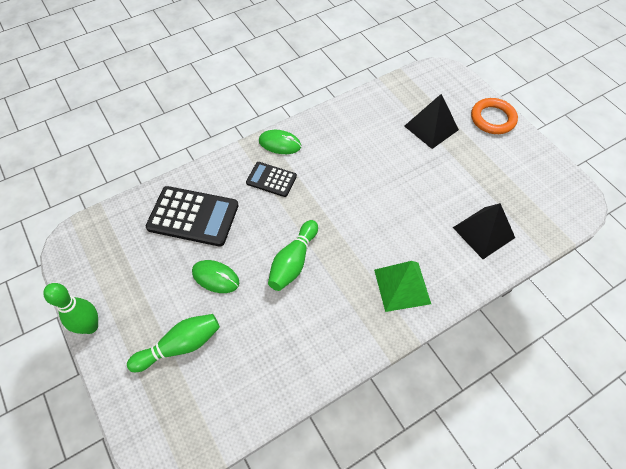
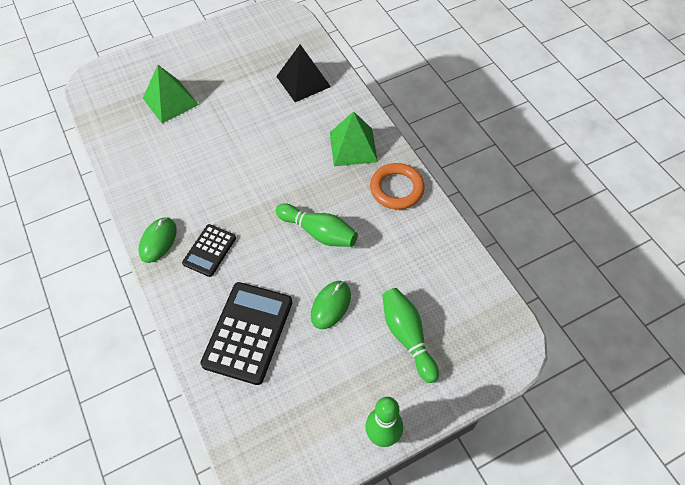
camera: 85 degrees left, 0 degrees up
black pyramid [404,94,459,149] -> green pyramid [143,65,199,123]
orange ring [471,98,518,134] -> orange ring moved to [370,163,425,209]

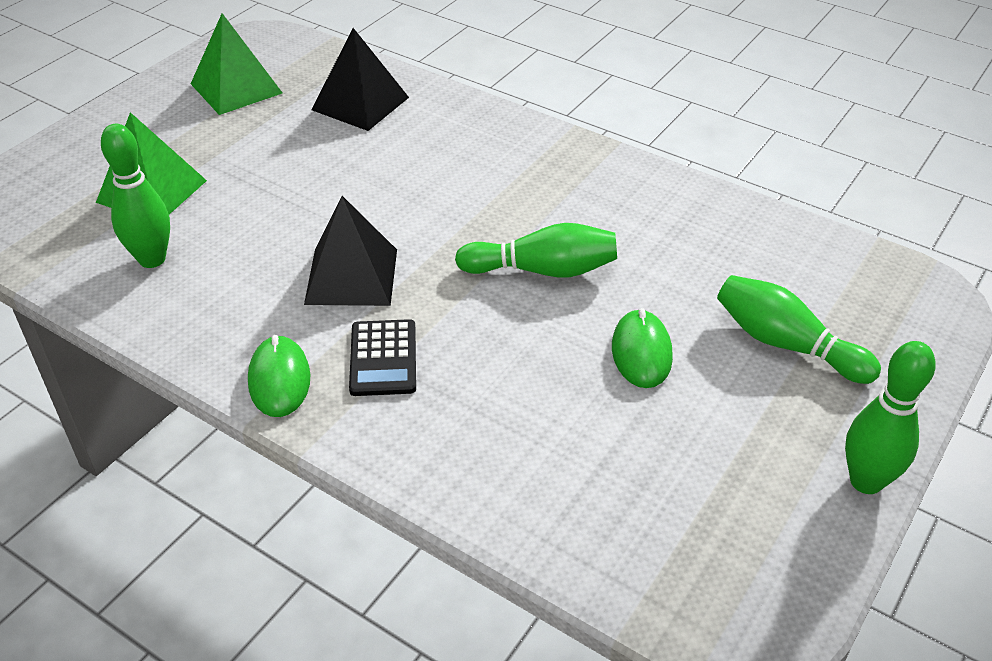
camera: 30 degrees left, 15 degrees down
black calculator [200,282,292,385] -> none
green pyramid [330,111,378,166] -> green pyramid moved to [191,13,282,115]
orange ring [370,163,425,209] -> none
none -> green bowling pin [101,124,170,268]
none -> black pyramid [304,196,397,306]

